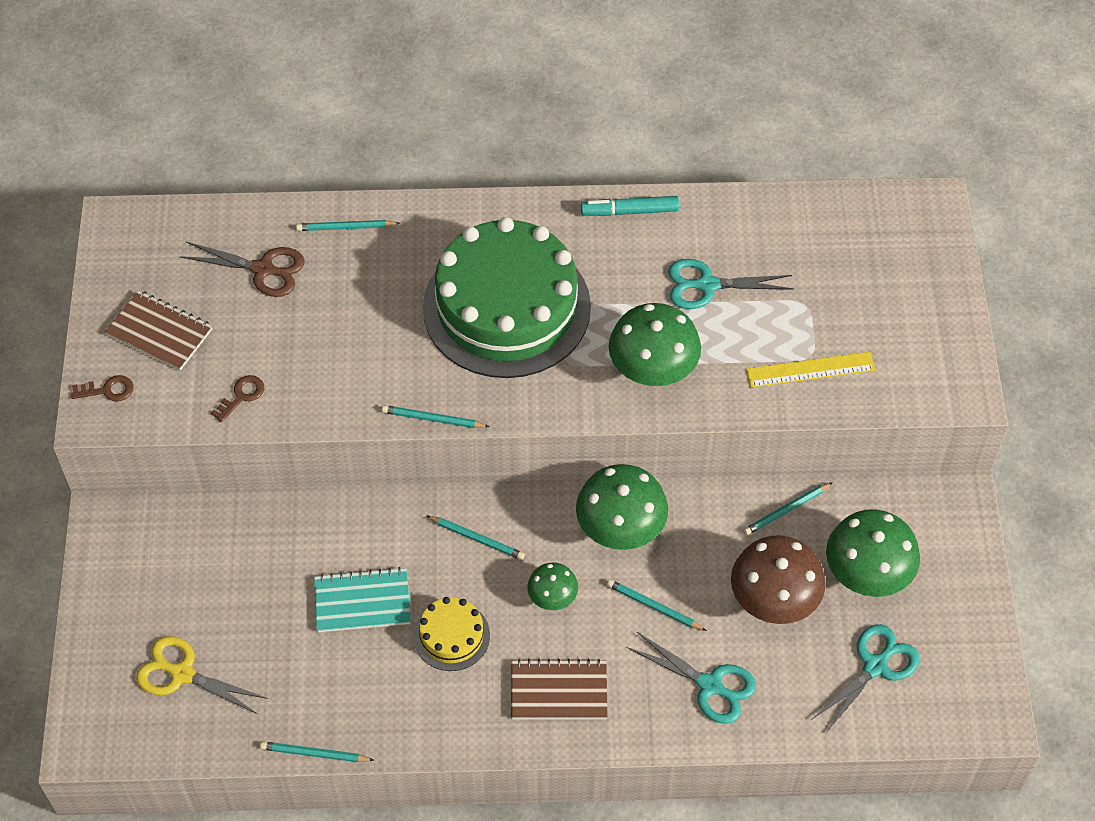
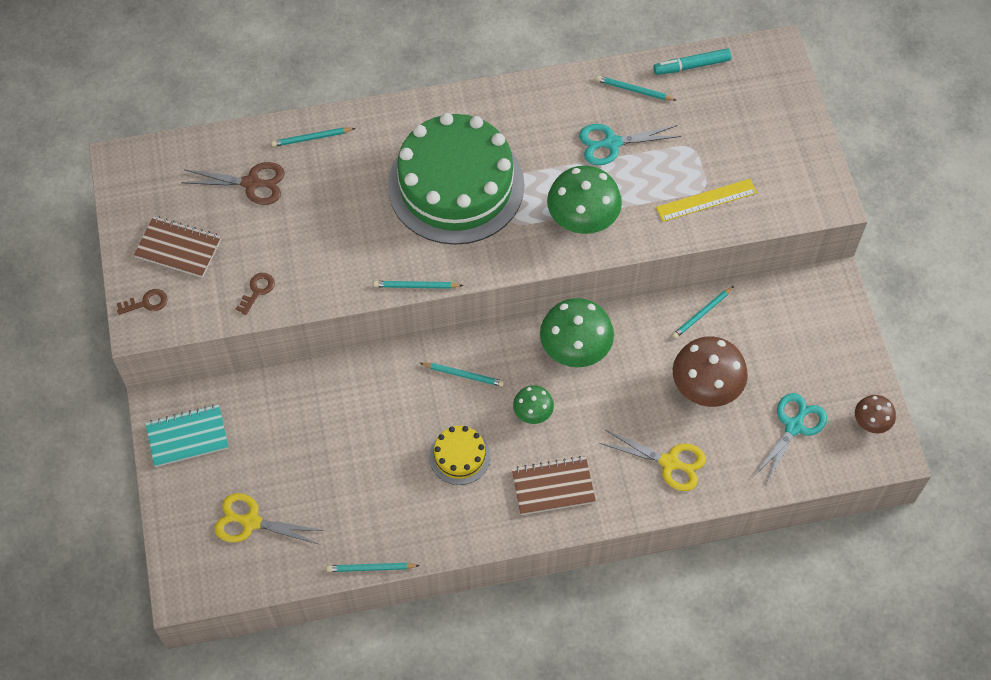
camera: 10 degrees left, 5 degrees up
turquoise notebook [314,567,411,632] -> turquoise notebook moved to [145,404,229,467]
turquoise marker [581,196,679,216] -> turquoise marker moved to [653,48,731,75]
turquoise pencil [607,579,707,631] -> turquoise pencil moved to [596,75,677,101]
turquoise scissors [627,632,756,724] -> yellow scissors [599,430,706,491]
green mushroom [826,509,920,597] -> none
none -> brown mushroom [855,395,896,433]

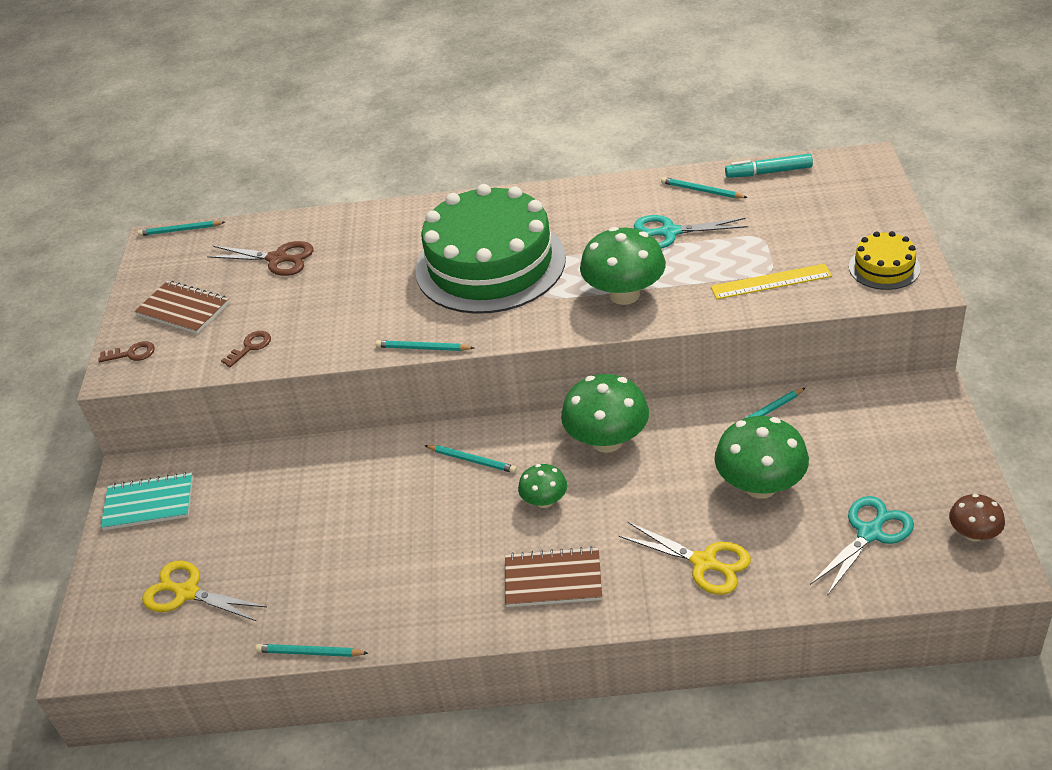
camera: 15 degrees right, 20 degrees down
turquoise pencil [271,127,356,147] -> turquoise pencil moved to [138,221,225,236]
yellow cake [429,426,491,485] -> yellow cake moved to [849,231,921,290]
brown mushroom [673,336,748,407] -> green mushroom [715,416,809,499]

